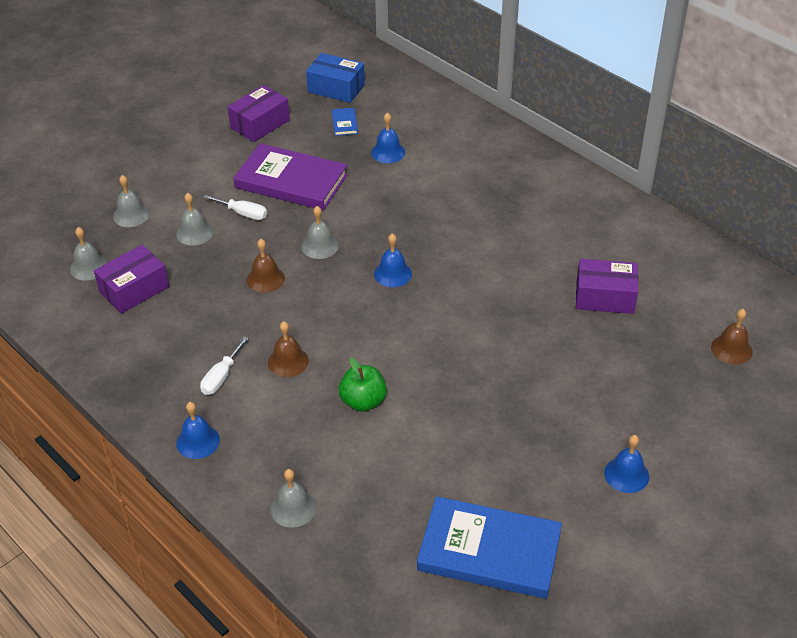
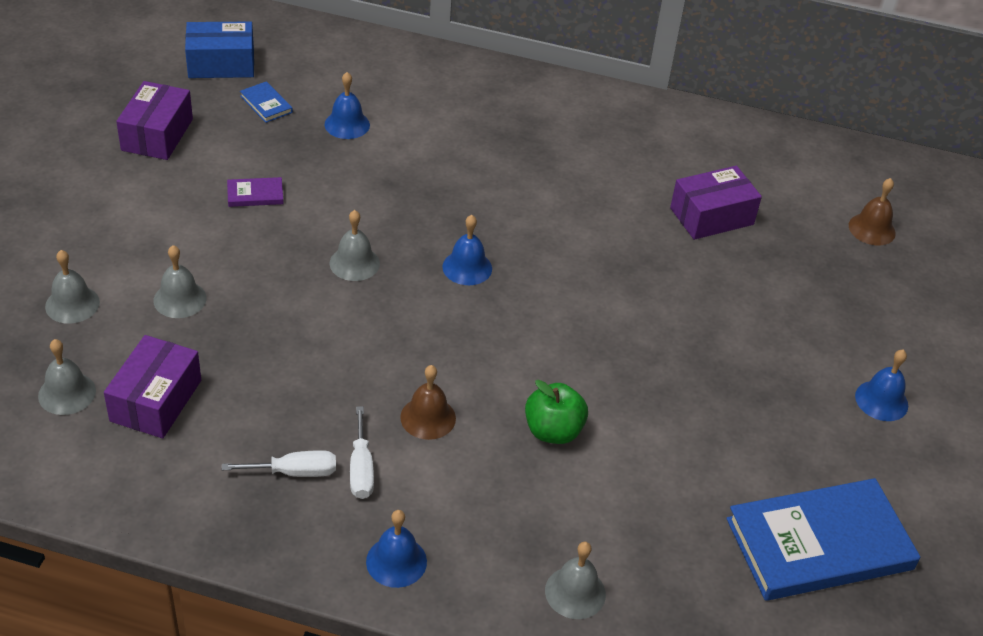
camera: 35 degrees left, 0 degrees up
white screwdriver [203,194,267,220] -> white screwdriver moved to [222,450,336,477]
purple book [234,143,348,210] -> purple book [227,177,284,207], size x0.41
brown bell [247,239,285,293] -> none

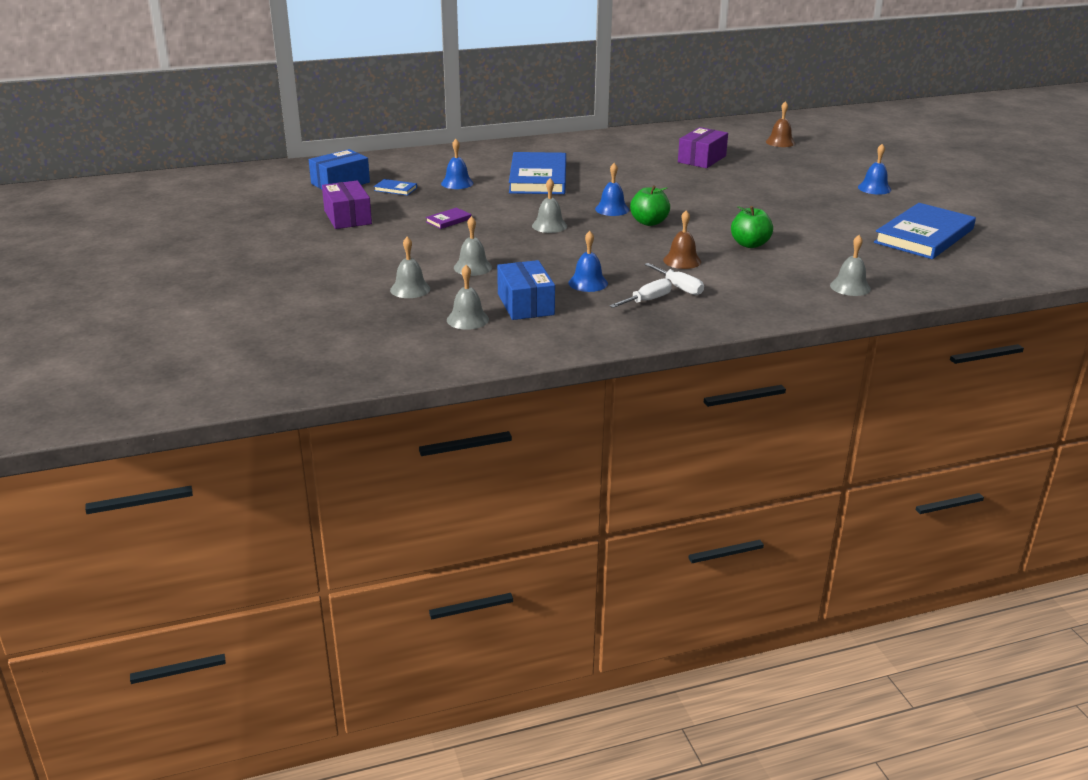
camera: 30 degrees left, 15 degrees down
purple box [104,335,201,438] -> blue box [497,260,555,320]
blue bell [366,510,427,588] -> blue bell moved to [568,231,608,292]
none -> blue book [509,152,566,194]
none -> green apple [630,185,670,226]

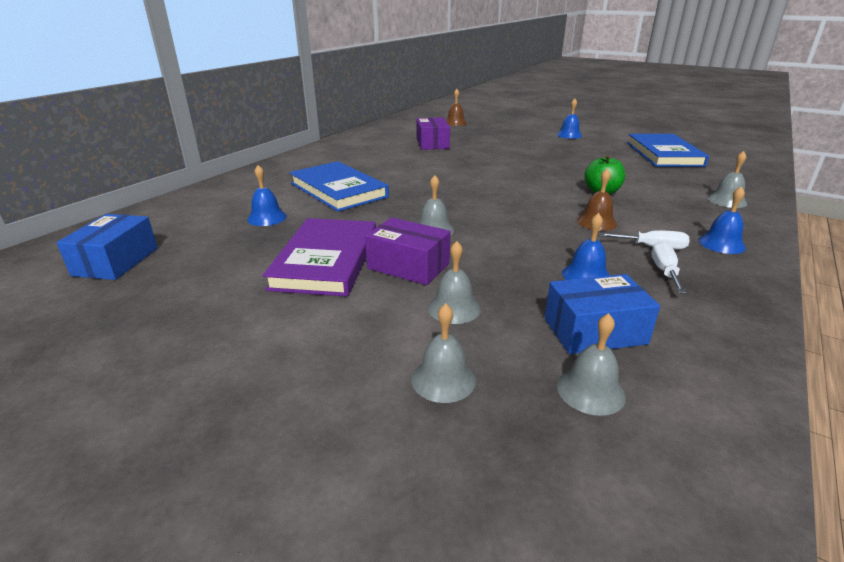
camera: 40 degrees left, 0 degrees up
purple box [322,180,372,229] -> purple box moved to [365,217,451,285]
blue book [374,179,417,196] -> none
purple book [426,208,471,229] -> purple book [262,218,376,297], size x2.47
blue box [497,260,555,320] -> blue box turned 45 degrees counterclockwise [545,274,660,354]
blue bell [595,163,629,216] -> blue bell moved to [698,186,746,254]
green apple [630,185,670,226] -> none

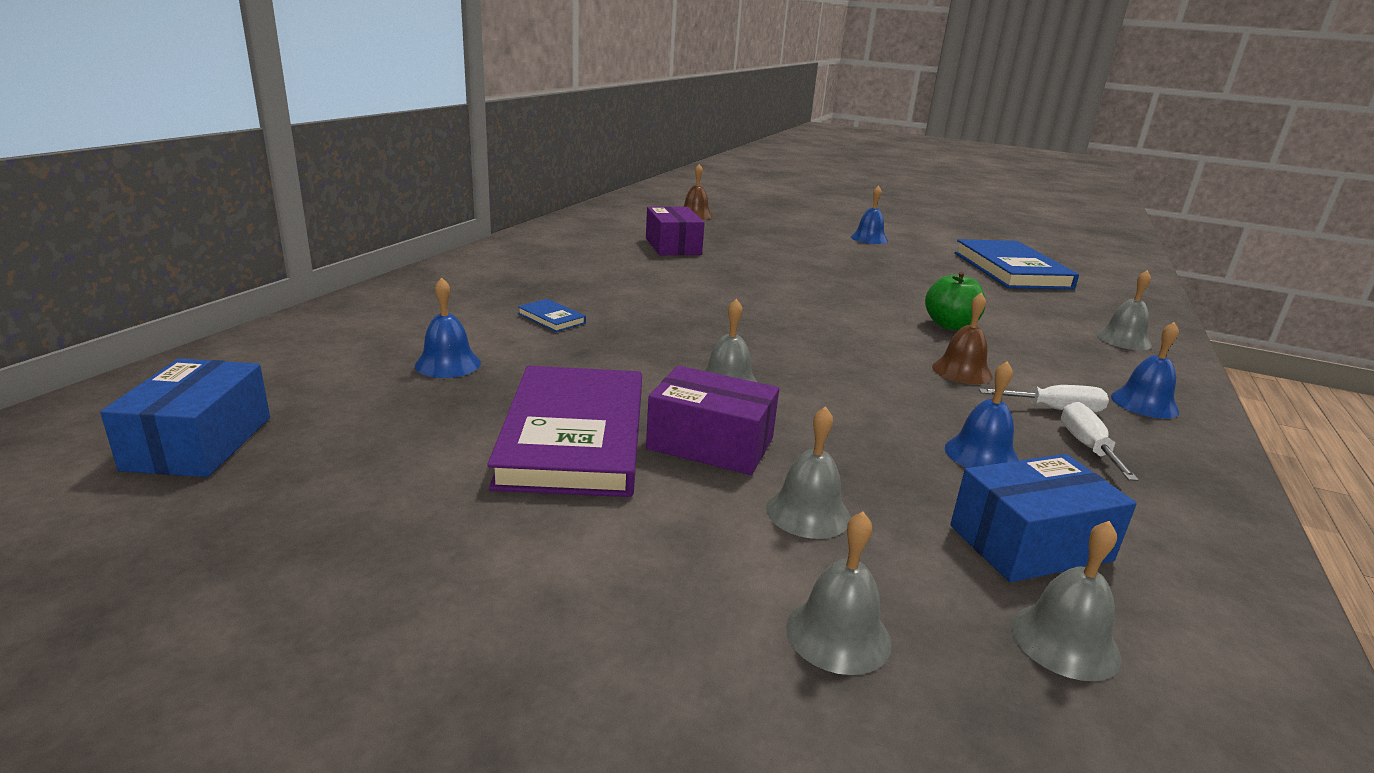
camera: 10 degrees left, 5 degrees down
blue book [290,161,389,212] -> blue book [518,299,586,332], size x0.41

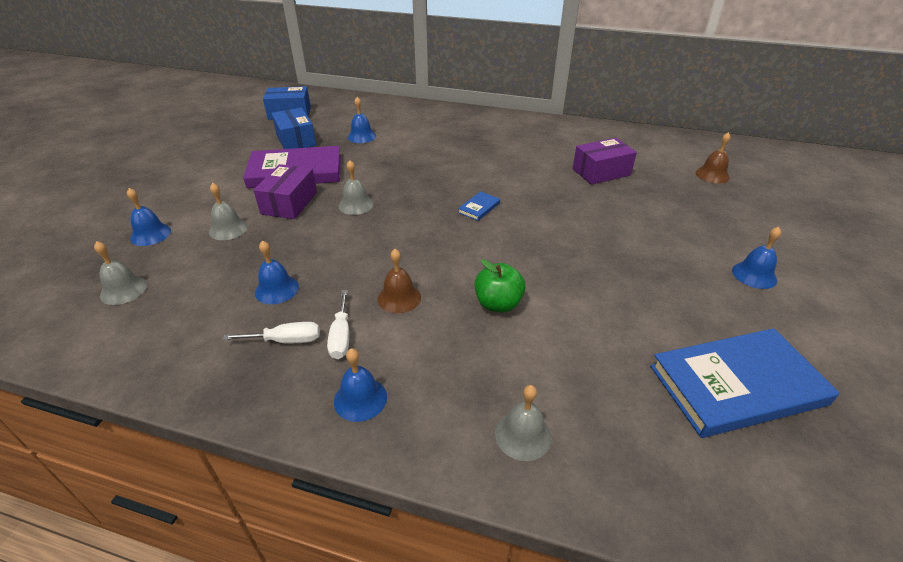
camera: 85 degrees right, 15 degrees up
blue book [518,299,586,332] -> blue book moved to [458,191,500,221]
grey bell [786,512,892,675] -> blue bell [127,188,171,246]
blue box [950,454,1137,582] -> blue box moved to [271,108,316,149]

